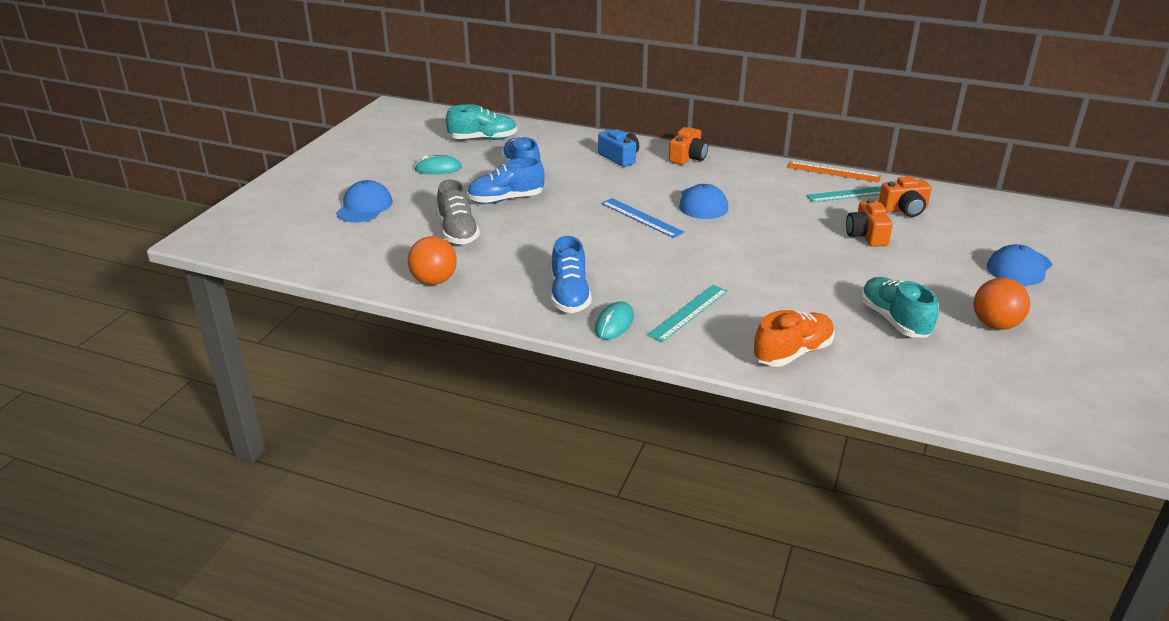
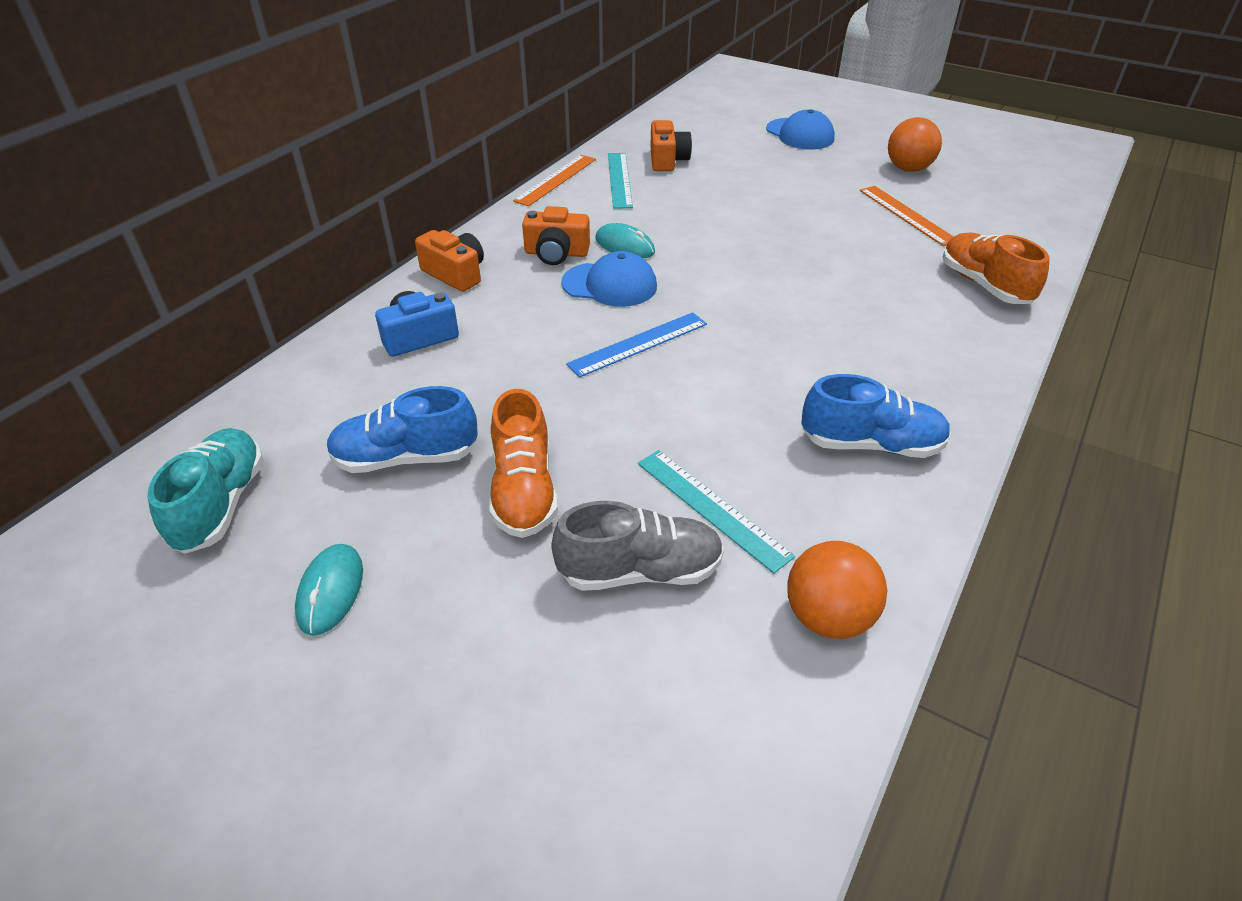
camera: 80 degrees left, 10 degrees up
blue cap [336,180,392,223] -> none
blue shoe [467,157,545,204] -> orange shoe [489,389,558,538]
turquoise mouse [595,301,634,340] -> turquoise mouse moved to [595,223,655,258]
turquoise ruler [647,285,728,342] -> turquoise ruler moved to [638,450,795,574]
orange camera [846,199,893,247] -> orange camera moved to [522,206,590,265]
turquoise shoe [861,277,938,338] -> orange ruler [860,186,954,246]

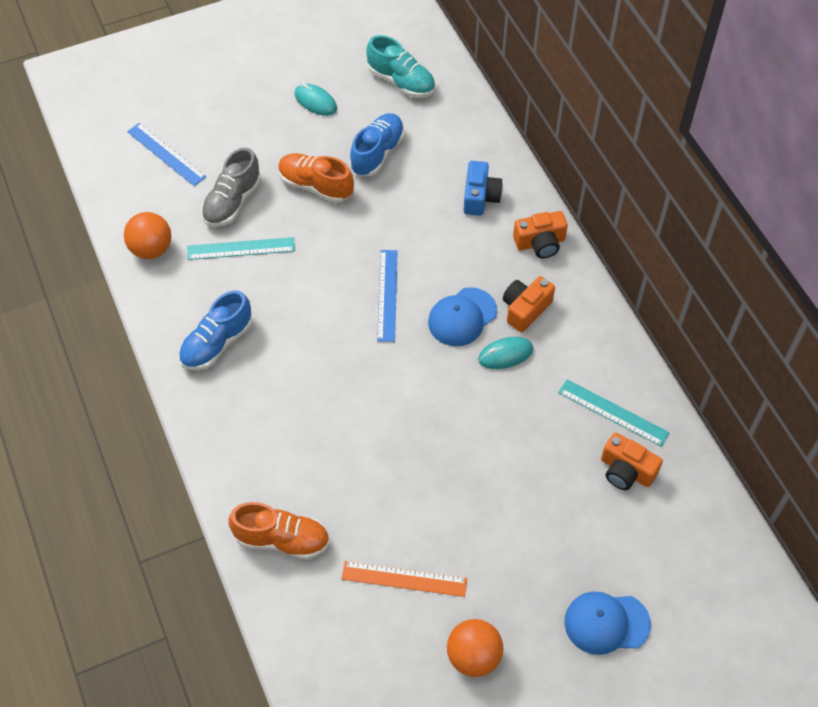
camera: 125 degrees right, 15 degrees up
orange ruler [513,155,596,206] -> none
none -> blue ruler [127,123,206,186]

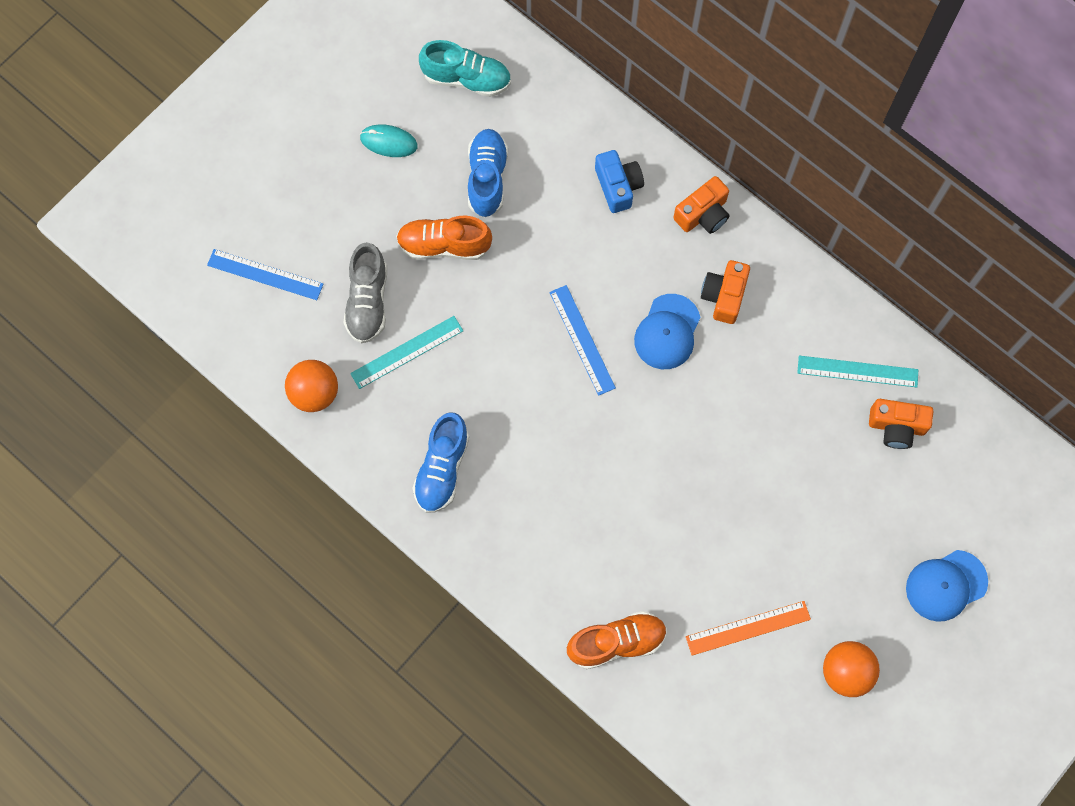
camera: 25 degrees left, 15 degrees up
turquoise mouse [478,337,533,369] -> none

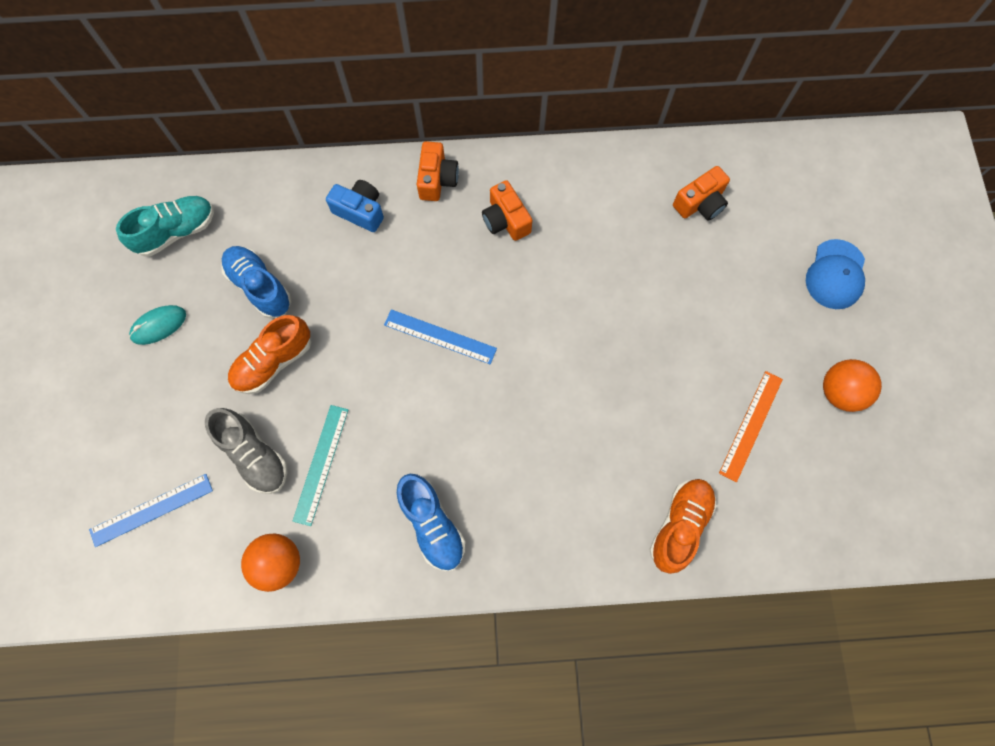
camera: 45 degrees left, 0 degrees up
blue cap [634,294,701,369] -> none
turquoise ruler [797,356,918,387] -> none

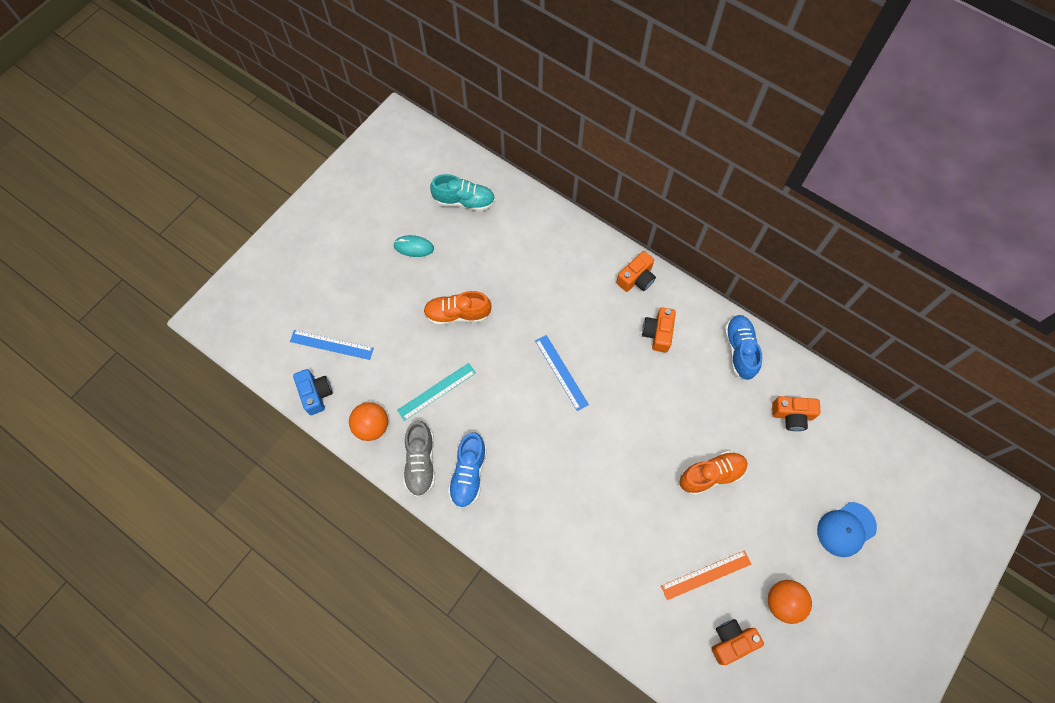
camera: 40 degrees right, 5 degrees down
grey shoe [205,408,287,494] -> grey shoe moved to [403,420,435,497]
blue shoe [221,246,291,319] -> blue shoe moved to [724,315,762,380]
blue camera [326,180,384,232] -> blue camera moved to [293,369,333,415]
orange shoe [649,479,716,574] -> orange shoe moved to [679,451,748,496]
none -> orange camera [711,619,764,665]

